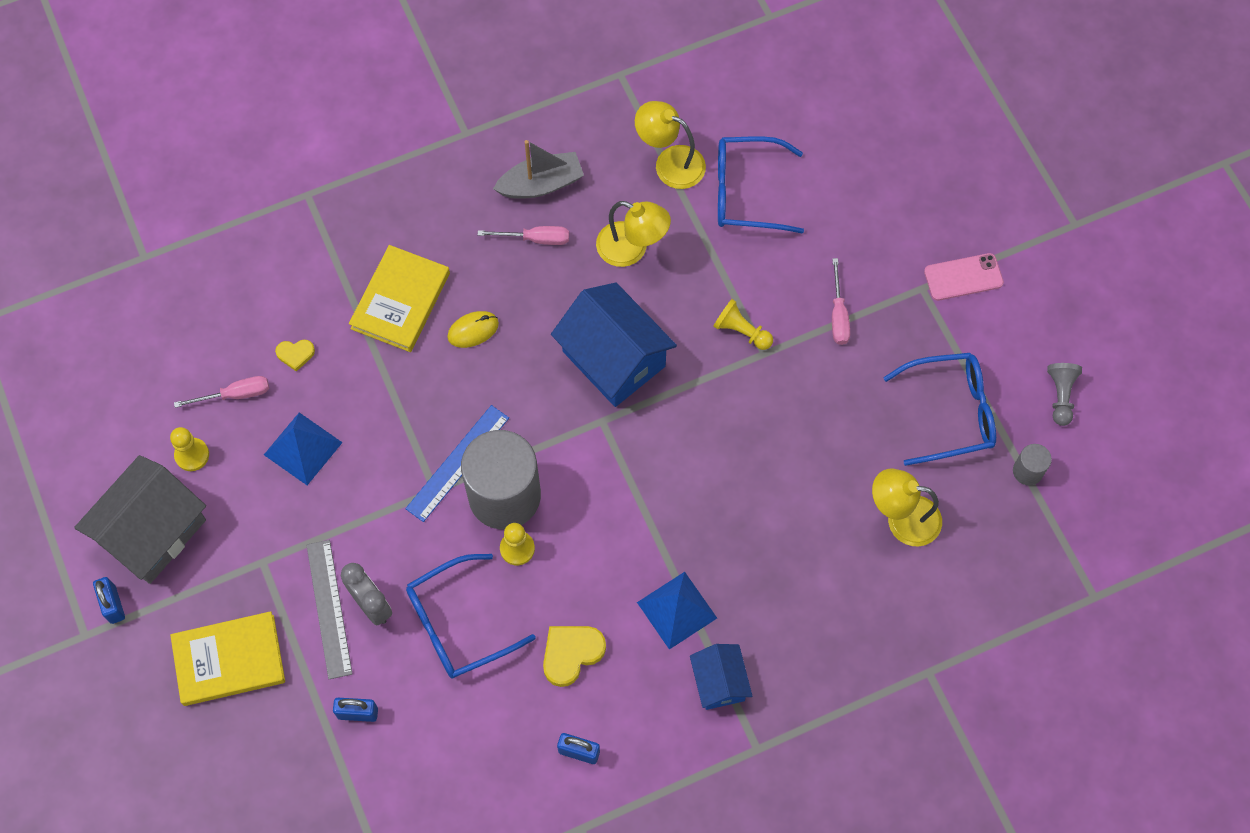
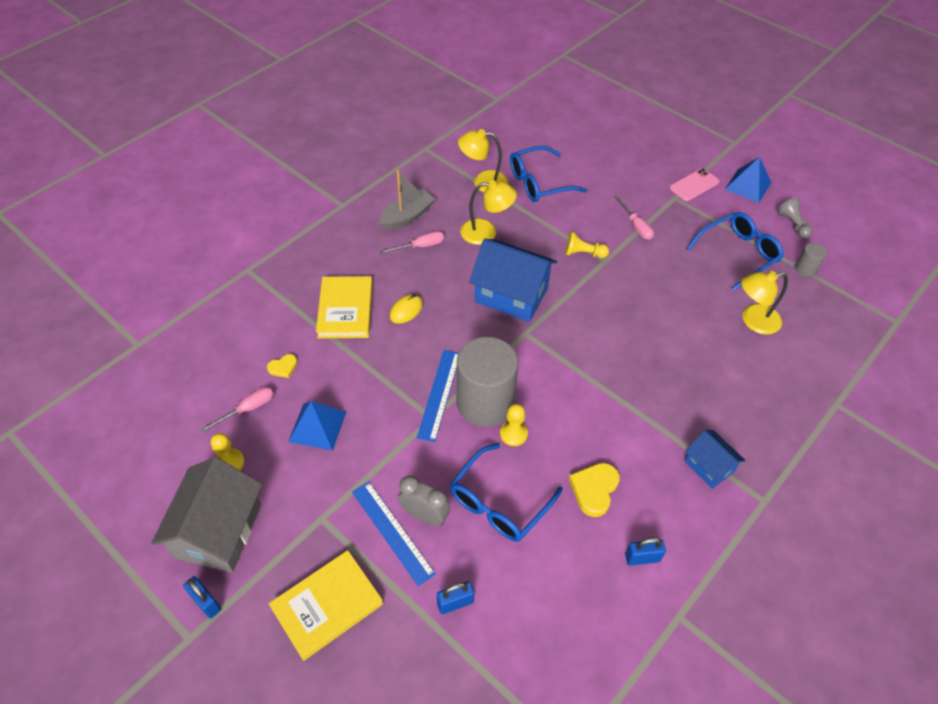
camera: 25 degrees left, 15 degrees down
grey ruler [307,540,352,679] -> blue ruler [352,482,436,586]
blue pyramid [637,572,717,650] -> blue pyramid moved to [725,157,771,203]

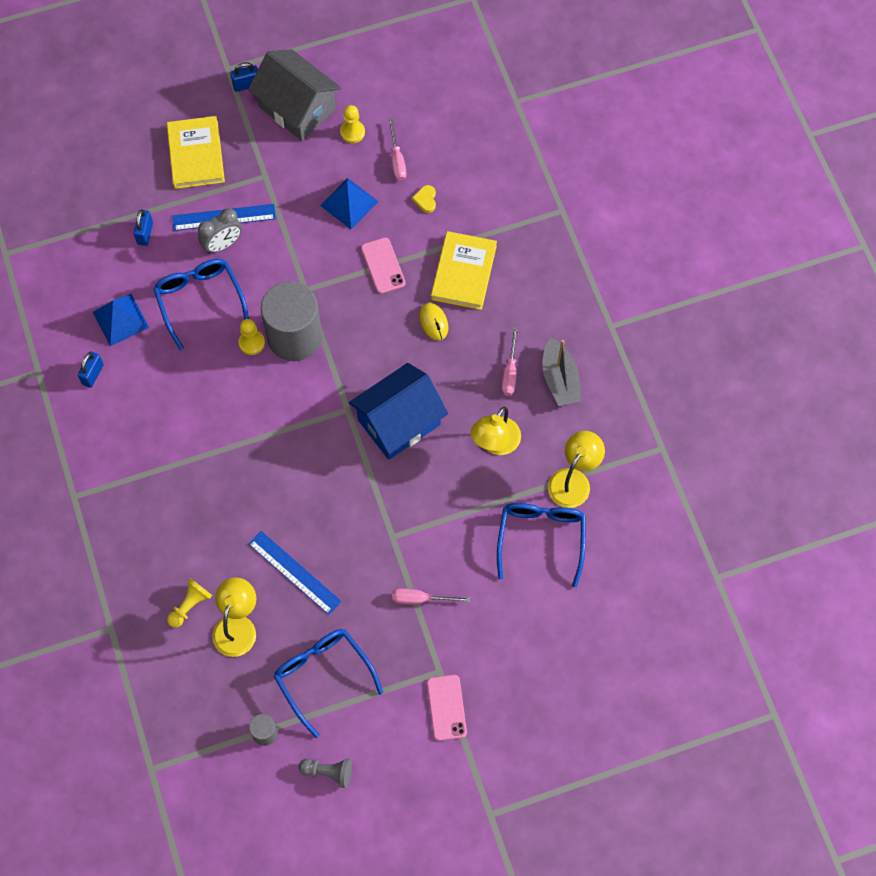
camera: 120 degrees right, 15 degrees up
yellow book [316,276,373,338] -> yellow book turned 75 degrees clockwise [431,231,497,310]
blue ruler [417,350,458,442] -> blue ruler moved to [248,531,342,615]
yellow pawn [565,231,609,258] -> yellow pawn moved to [167,578,213,628]
yellow heart [569,463,620,517] -> none
blue house [685,430,746,489] -> none
blue glasses [687,212,784,290] -> blue glasses turned 150 degrees clockwise [273,629,383,738]
blue pyramid [725,157,771,203] -> blue pyramid moved to [93,294,149,346]
none -> pink phone [361,237,406,294]

